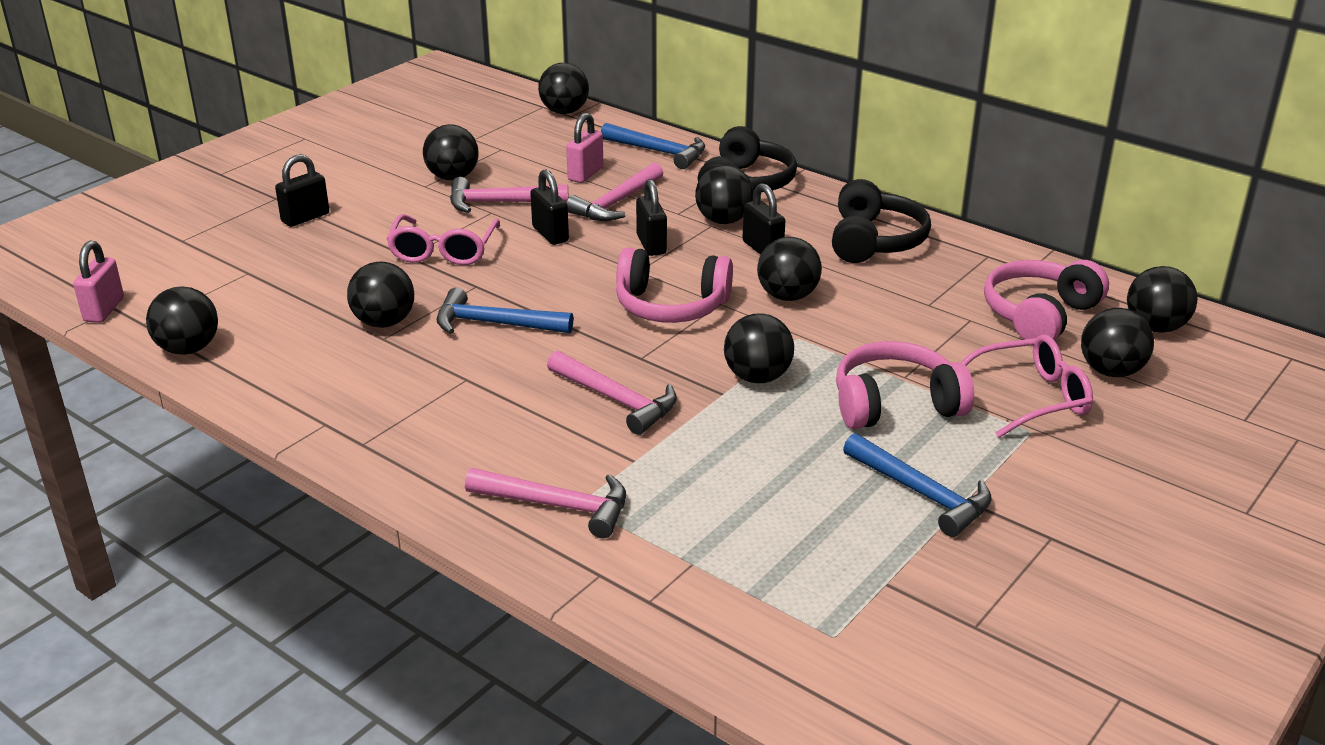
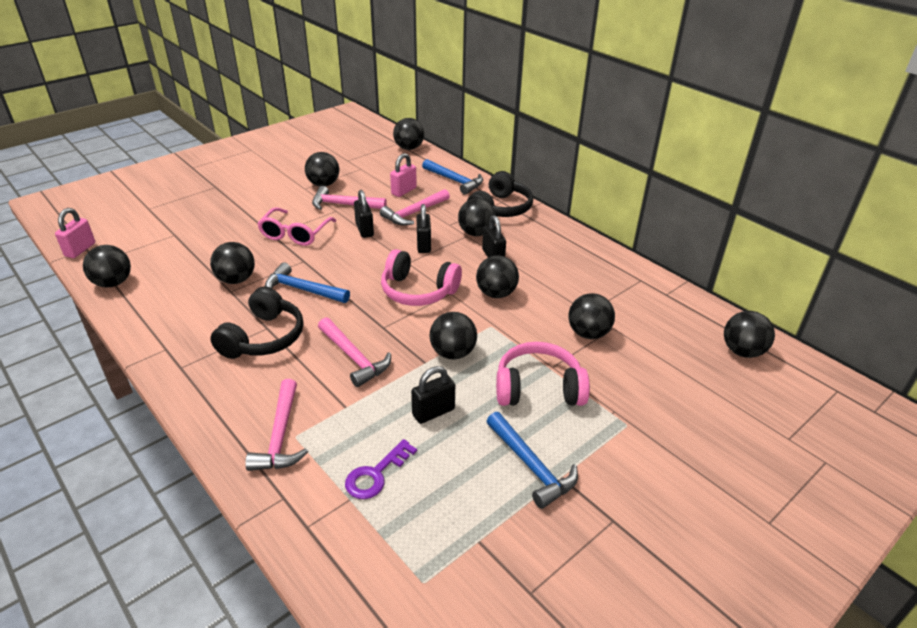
camera: 10 degrees right, 5 degrees up
black padlock [275,154,329,227] -> black padlock moved to [411,366,455,424]
pink hammer [465,468,626,538] -> pink hammer turned 60 degrees clockwise [245,379,308,471]
black headphones [832,179,931,263] -> black headphones moved to [210,286,303,359]
pink glasses [961,334,1093,438] -> none
pink headphones [984,260,1109,340] -> none
black ball [1081,308,1154,377] -> black ball moved to [568,293,615,339]
none -> purple key [345,439,417,499]

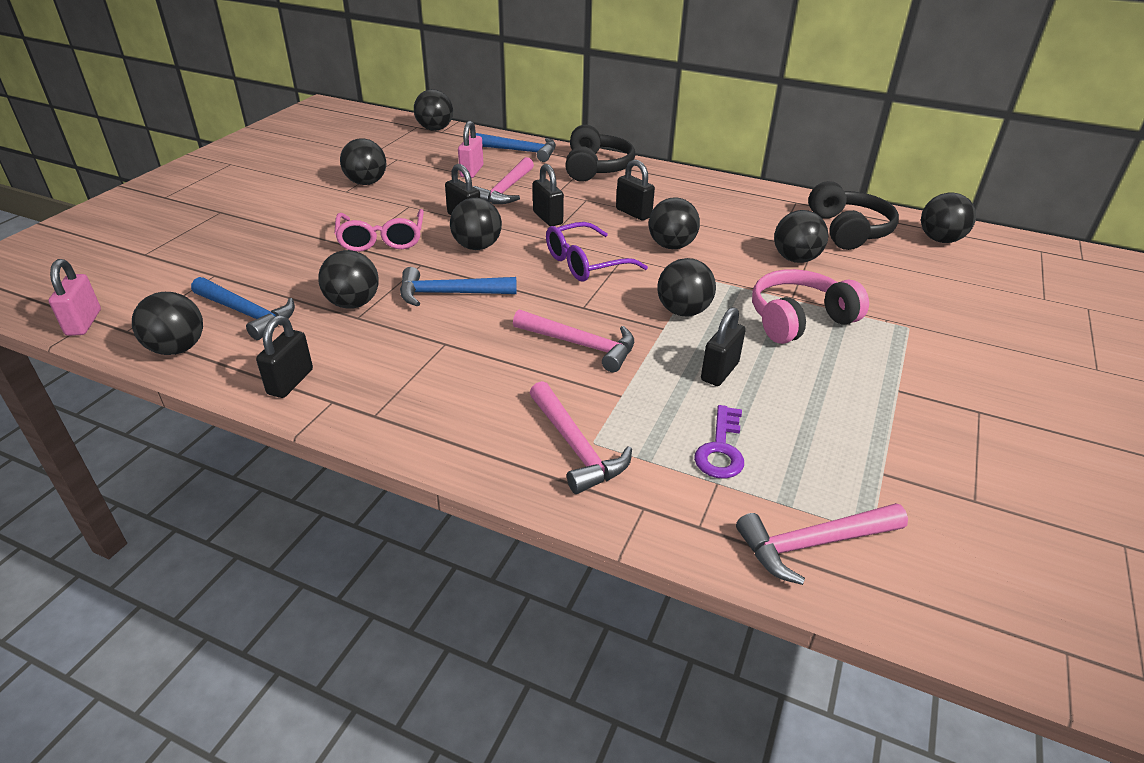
camera: 25 degrees left, 0 degrees up
black headphones [210,286,303,359] -> black headphones moved to [808,181,899,250]
pink hammer [312,186,387,210] -> pink hammer moved to [736,503,908,585]
pink headphones [381,249,462,306] -> purple glasses [546,222,648,282]
black ball [458,198,496,236] -> black ball moved to [450,198,502,250]
blue hammer [486,412,578,509] -> blue hammer moved to [191,277,295,340]
none -> black padlock [256,315,313,398]

